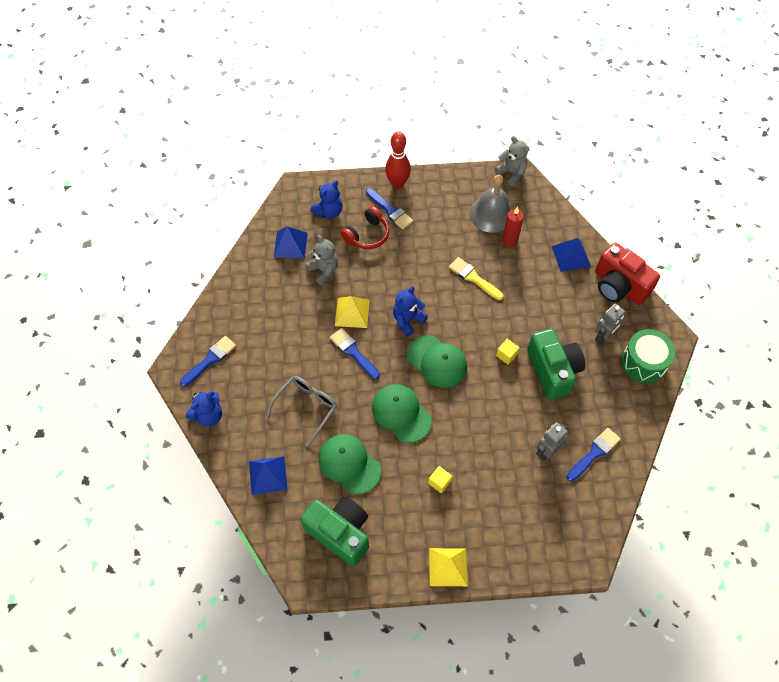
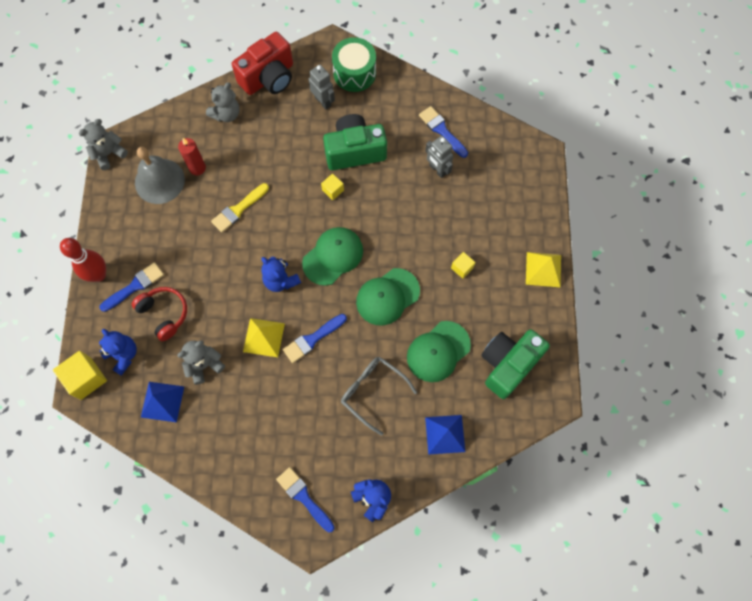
camera: 85 degrees left, 10 degrees up
blue pyramid [552,238,591,272] -> grey teddy bear [206,82,239,122]
none -> yellow cube [53,351,107,400]

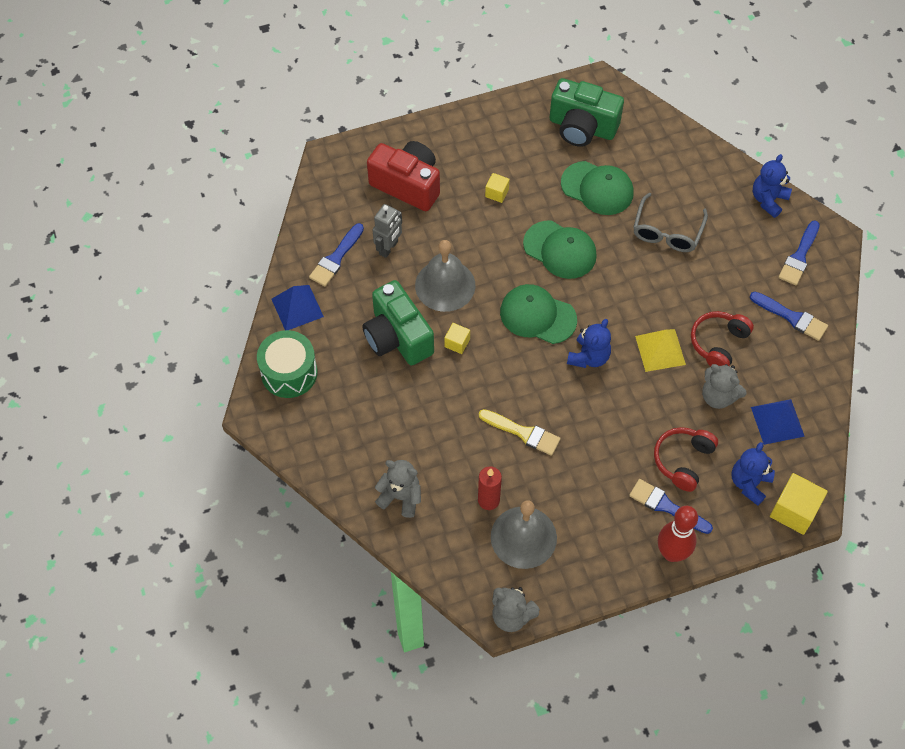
camera: 110 degrees left, 10 degrees down
red camera [232,32,293,95] -> red camera moved to [367,141,440,211]
blue brush [283,314,347,363] -> blue brush moved to [750,292,828,341]
grey robot [308,65,335,109] -> none
blue pyramid [425,415,465,455] -> blue pyramid moved to [272,285,324,330]
yellow pyramid [526,252,561,288] -> none
none -> grey bell [415,240,475,312]
none -> red headphones [691,311,754,366]

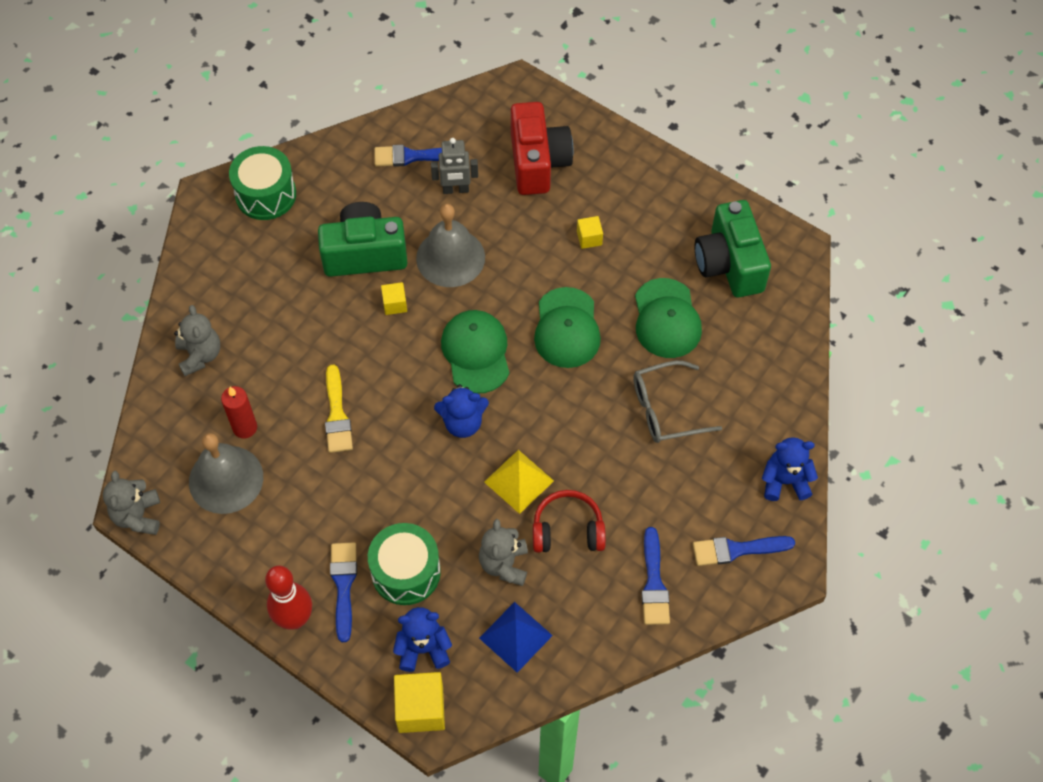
camera: 55 degrees right, 0 degrees up
blue pyramid [272,285,324,330] -> none
green camera [362,280,434,365] -> green camera turned 60 degrees clockwise [318,202,407,277]
red headphones [654,427,718,492] -> green drum [368,523,441,605]

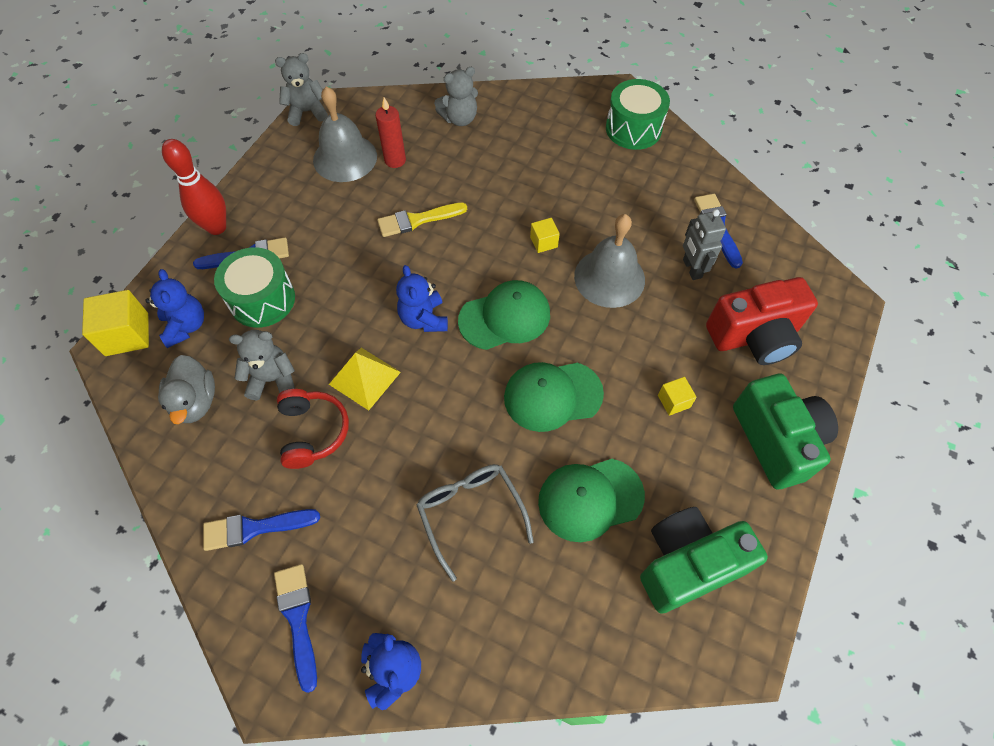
camera: 80 degrees right, 0 degrees up
green camera [318,202,407,277] -> green camera moved to [733,374,838,490]
blue pyramid [479,602,553,673] -> grey duck [158,355,215,424]

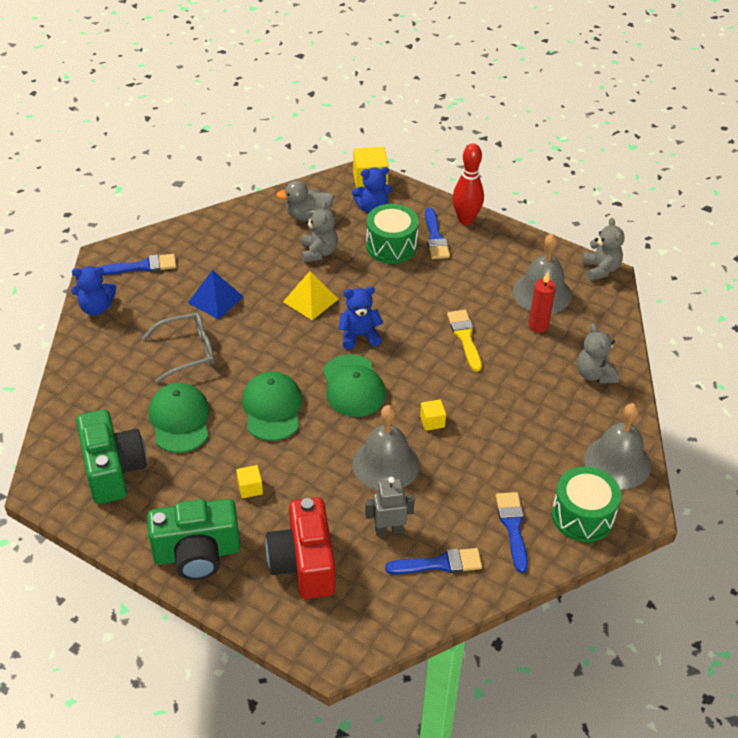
camera: 95 degrees right, 15 degrees down
blue brush [203,509,320,551] -> blue brush moved to [496,492,528,573]
red headphones [277,389,349,469] -> none
none -> blue pyramid [188,270,244,319]
none -> grey bell [584,403,651,489]

